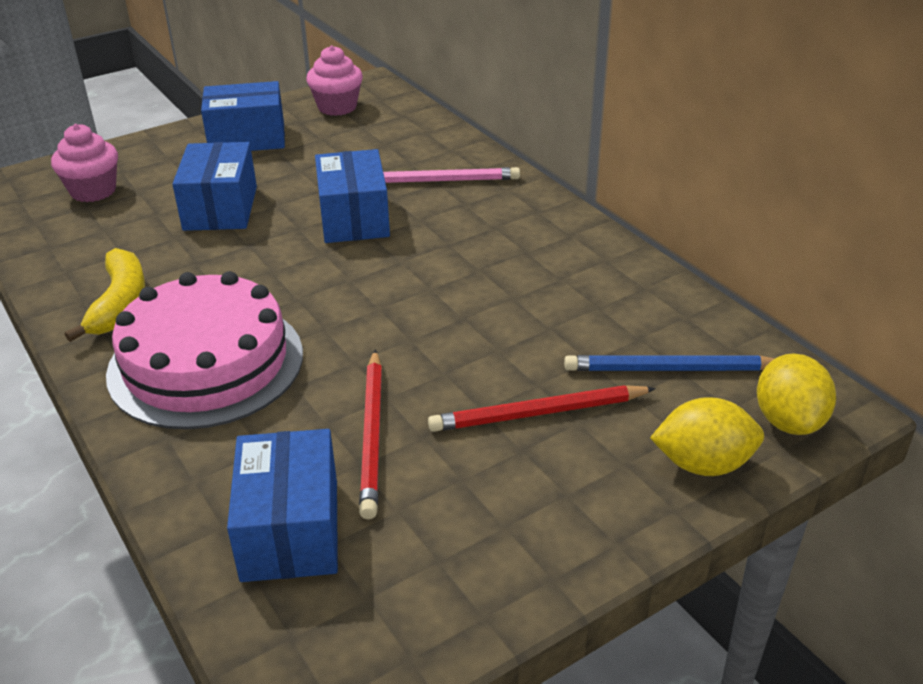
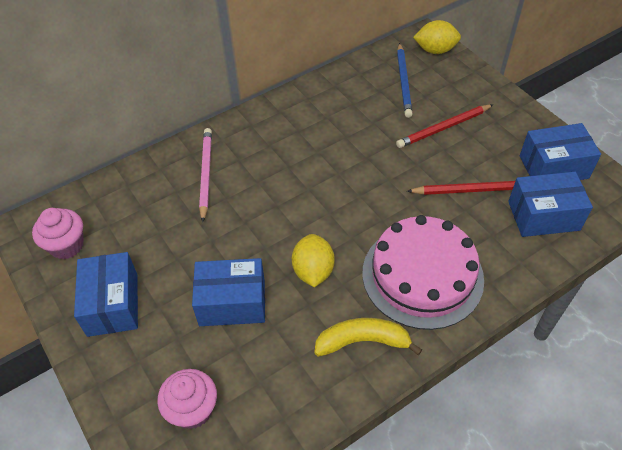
camera: 90 degrees left, 15 degrees up
blue box [315,149,390,243] -> blue box moved to [520,123,601,180]
red pencil [428,385,656,432] -> red pencil turned 75 degrees clockwise [396,104,494,148]
yellow lemon [650,397,764,476] -> yellow lemon moved to [292,234,335,287]

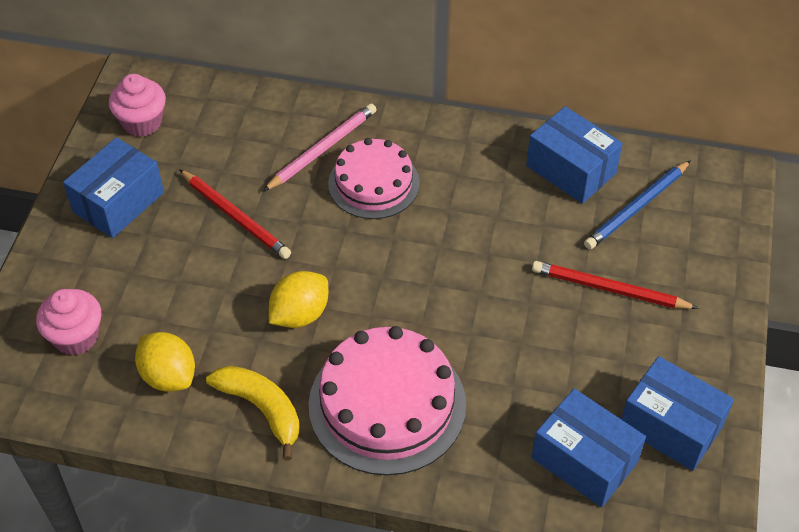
camera: 45 degrees right, 0 degrees up
blue box [192,258,265,326] -> blue box moved to [526,106,623,204]
red pencil [407,181,515,195] -> red pencil moved to [179,169,291,259]
yellow lemon [413,20,461,54] -> yellow lemon moved to [135,332,195,392]
none -> pink cake [328,138,420,219]

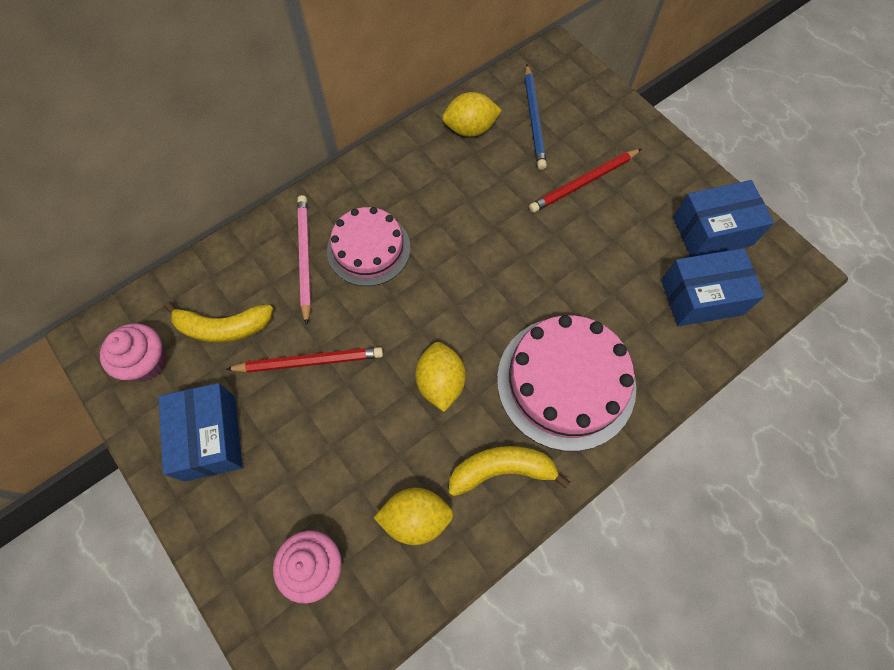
camera: 50 degrees left, 15 degrees up
blue box [526,106,623,204] -> yellow lemon [442,92,502,137]
none -> yellow banana [164,301,273,343]

